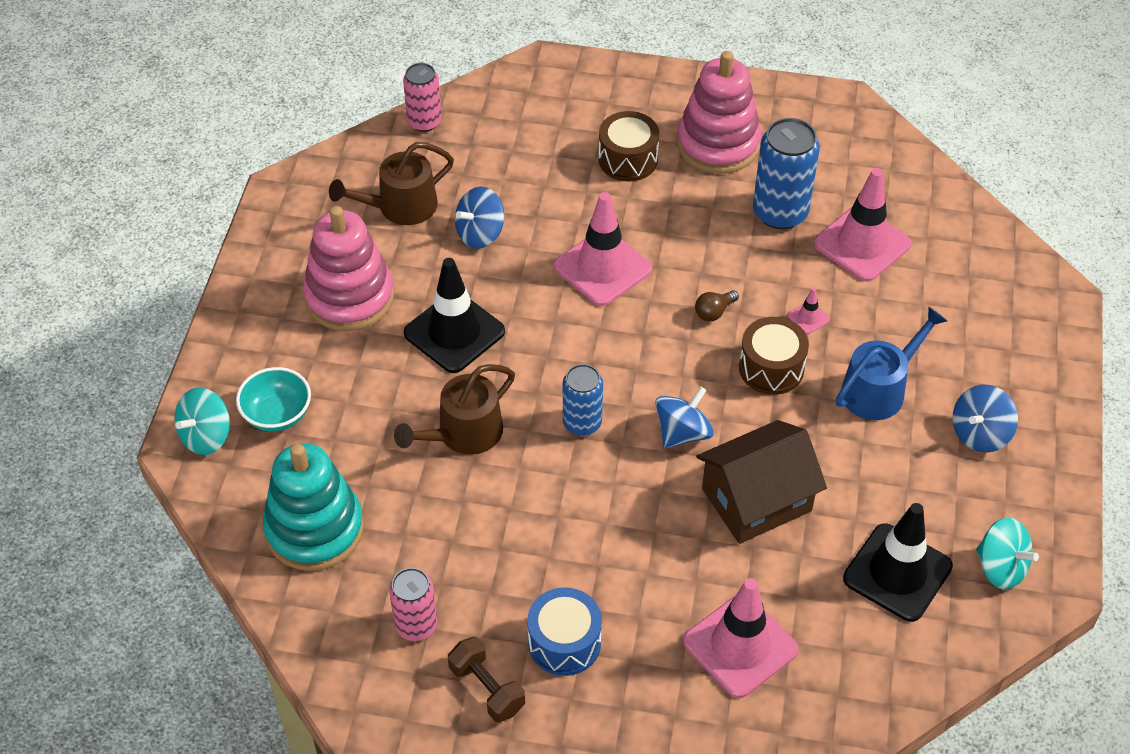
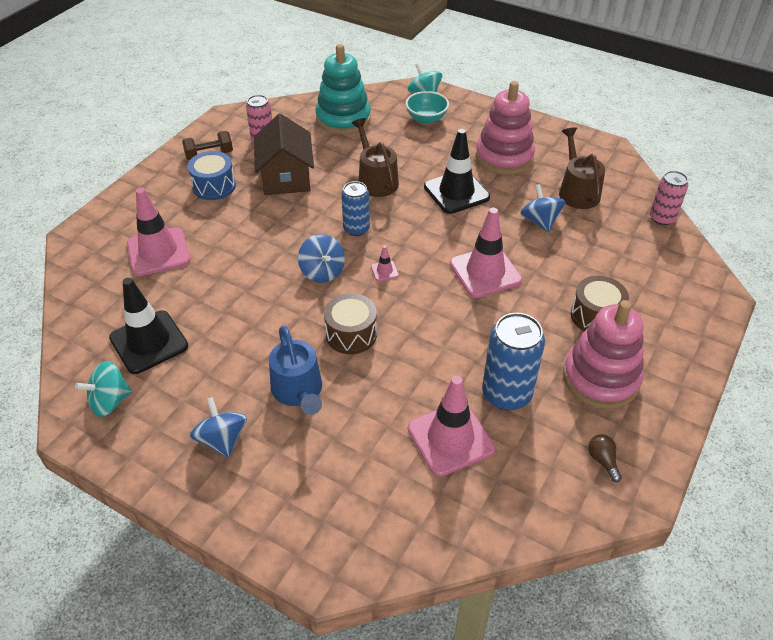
camera: 110 degrees right, 5 degrees down
brown light bulb [695,290,739,321] -> brown light bulb moved to [588,434,622,482]
brown house [696,420,827,544] -> brown house moved to [254,113,314,195]
pink traffic cone [788,288,830,334] -> pink traffic cone moved to [371,245,399,281]

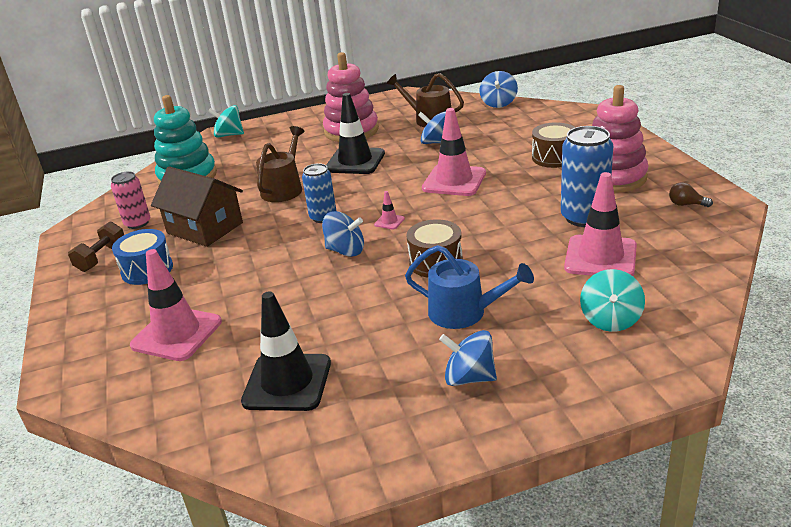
camera: 45 degrees left, 15 degrees down
turquoise spinning top [75,361,132,417] -> turquoise spinning top moved to [580,269,645,332]
brown watering can [352,118,399,197] -> brown watering can turned 90 degrees clockwise [256,126,305,202]
turquoise bowl [406,91,449,124] -> none
pink can [650,171,688,225] -> blue spinning top [479,71,518,108]

